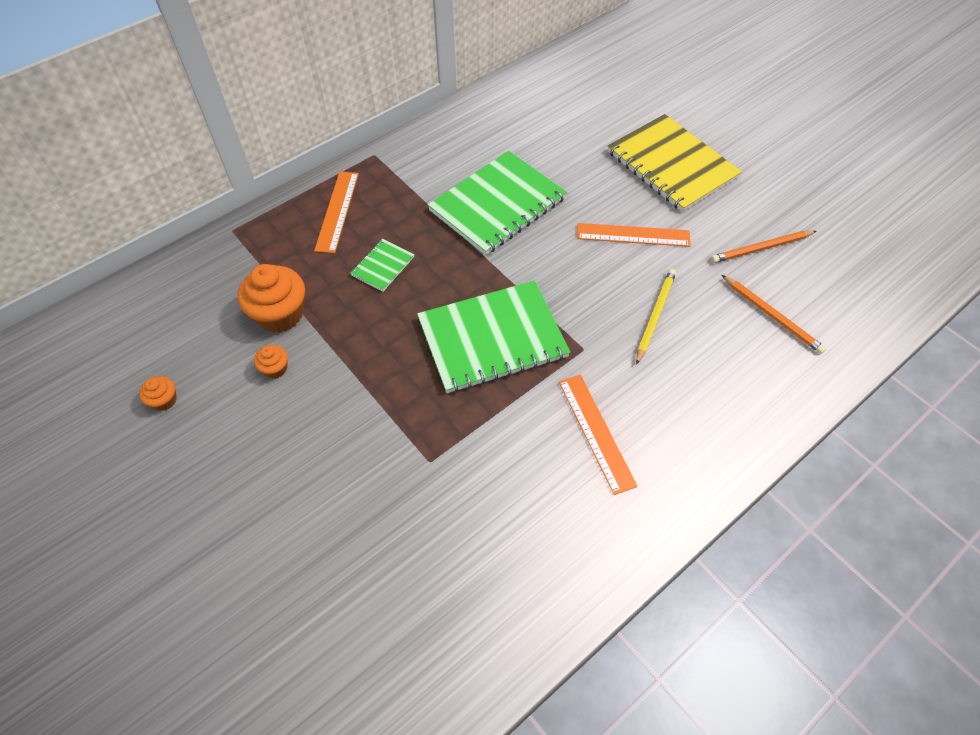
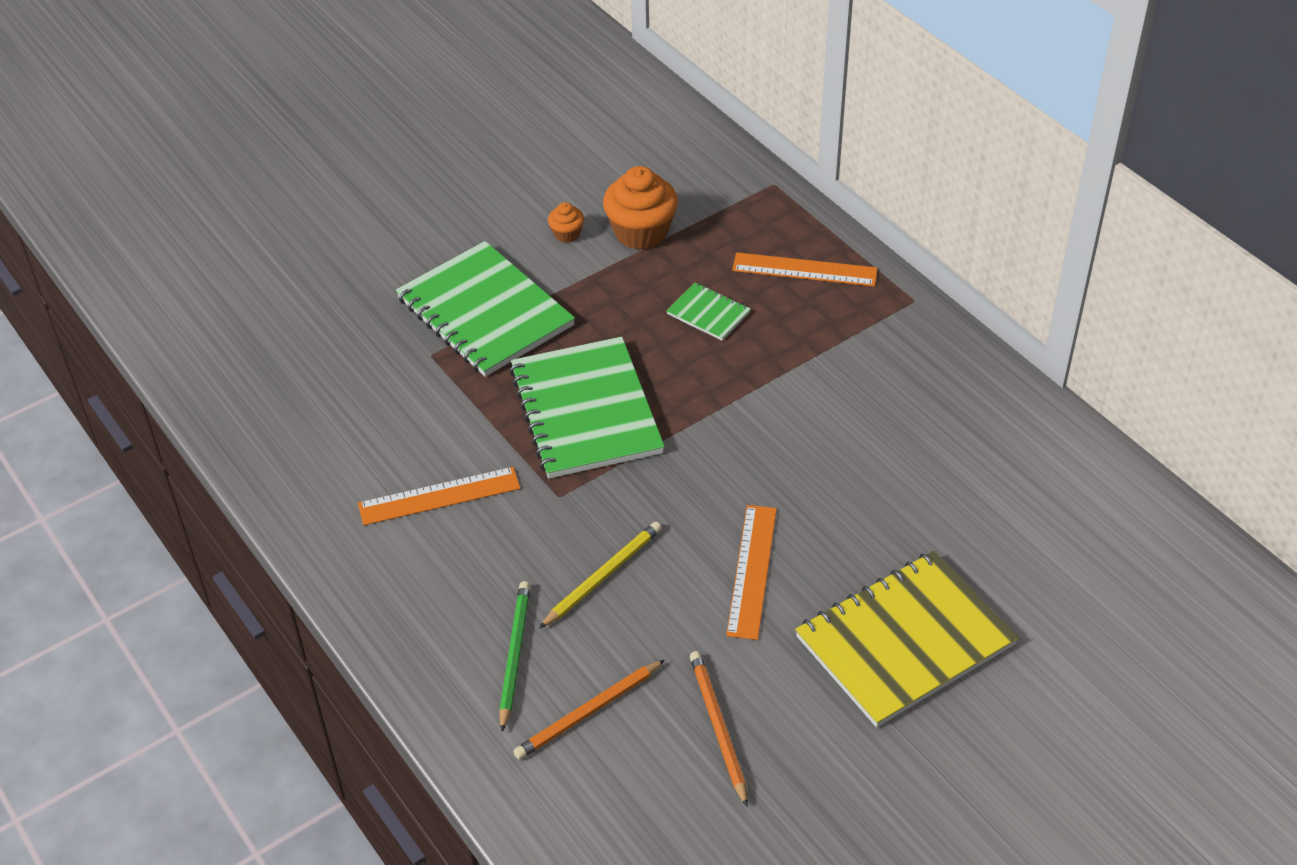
camera: 95 degrees right, 10 degrees down
orange cupcake [139,376,177,411] -> none
green notebook [428,151,567,255] -> green notebook moved to [396,241,575,377]
yellow pencil [636,269,676,365] -> yellow pencil turned 75 degrees counterclockwise [539,522,662,629]
none -> green pencil [499,581,531,732]

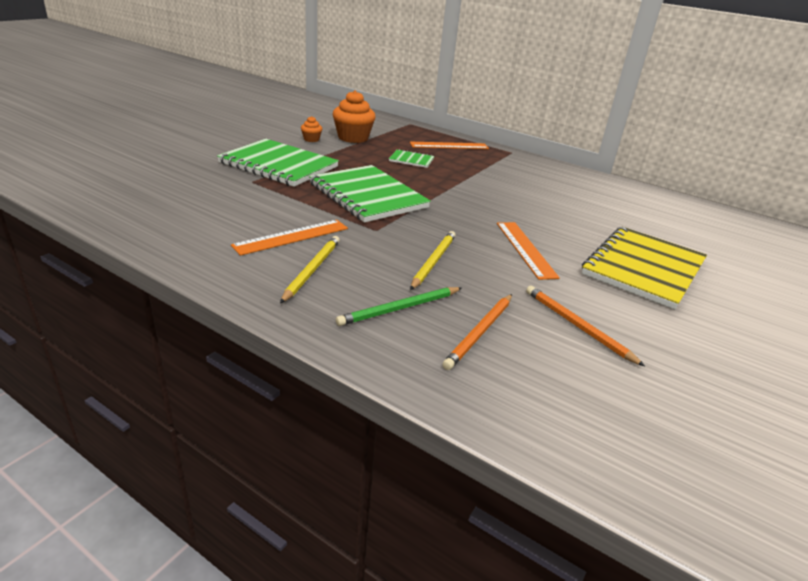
camera: 25 degrees left, 15 degrees down
green pencil [499,581,531,732] -> green pencil turned 105 degrees counterclockwise [336,287,462,326]
none -> yellow pencil [280,236,340,303]

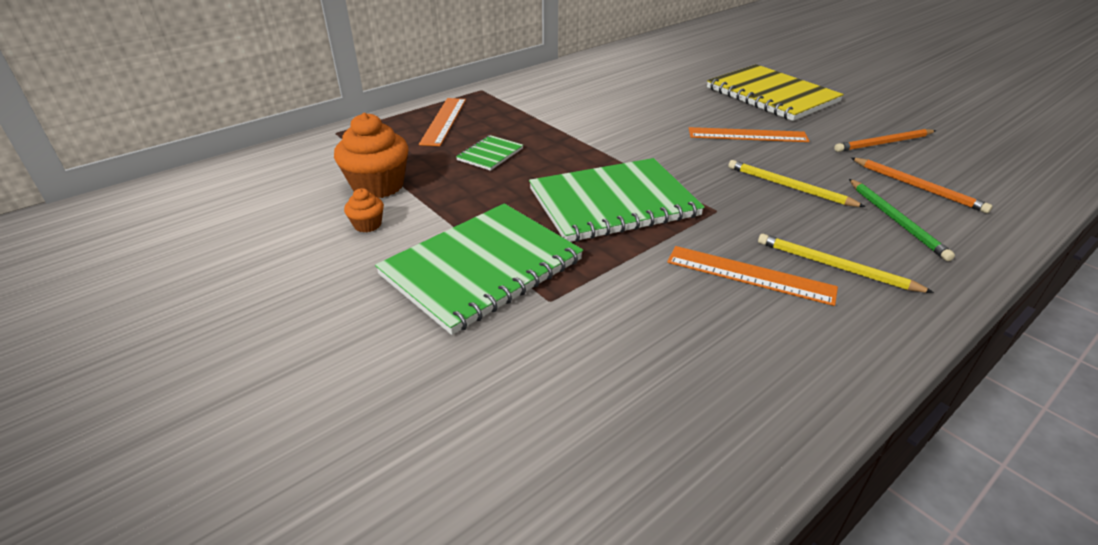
camera: 70 degrees left, 5 degrees up
orange ruler [231,220,348,256] -> orange ruler turned 45 degrees counterclockwise [667,246,838,306]

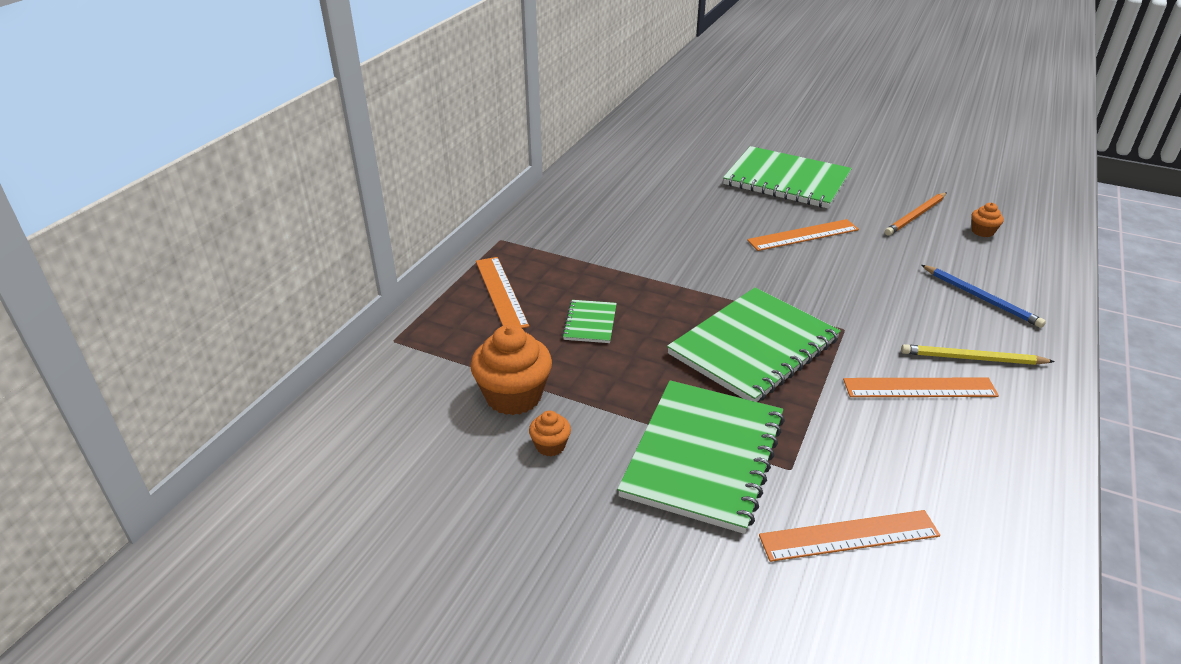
camera: 25 degrees left, 0 degrees up
yellow notebook [707,64,844,121] -> green notebook [723,146,852,209]
yellow pencil [728,160,865,207] -> none
green pencil [849,179,955,261] -> blue pencil [921,265,1046,328]
orange pencil [851,157,993,213] -> none
none -> orange ruler [759,510,940,562]
none -> orange cupcake [971,203,1004,237]

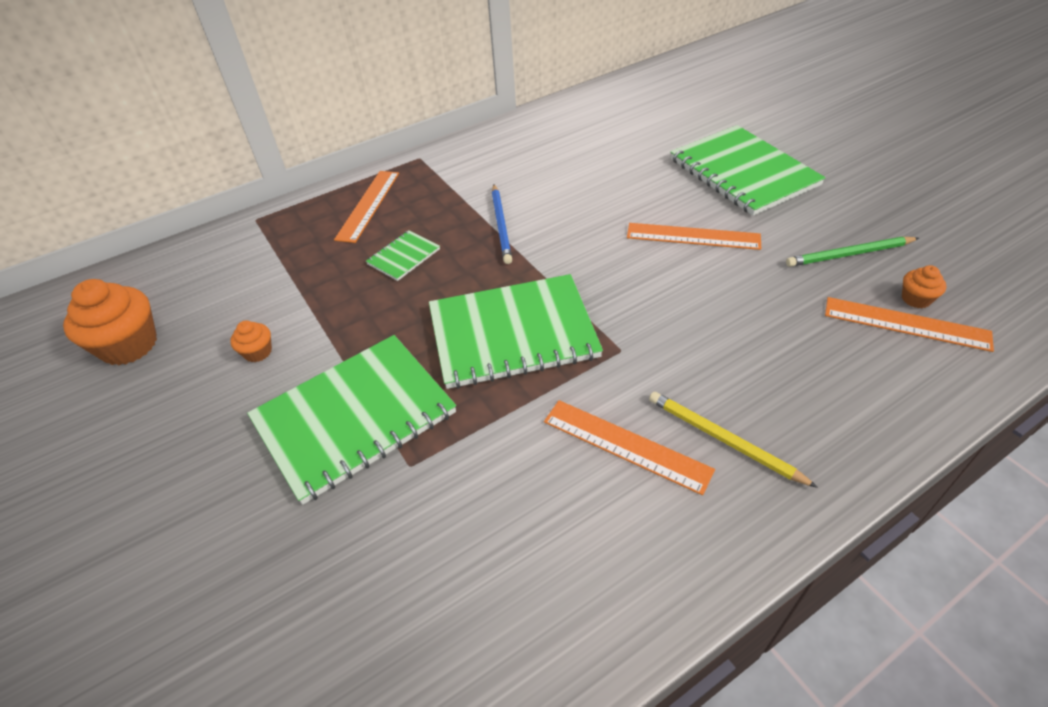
camera: 35 degrees right, 10 degrees up
orange cupcake [470,325,552,415] -> orange cupcake moved to [63,279,157,366]
orange ruler [759,510,940,562] -> orange ruler moved to [825,297,994,352]
orange pencil [885,192,947,236] -> green pencil [786,237,919,267]
blue pencil [921,265,1046,328] -> blue pencil moved to [492,184,512,264]

